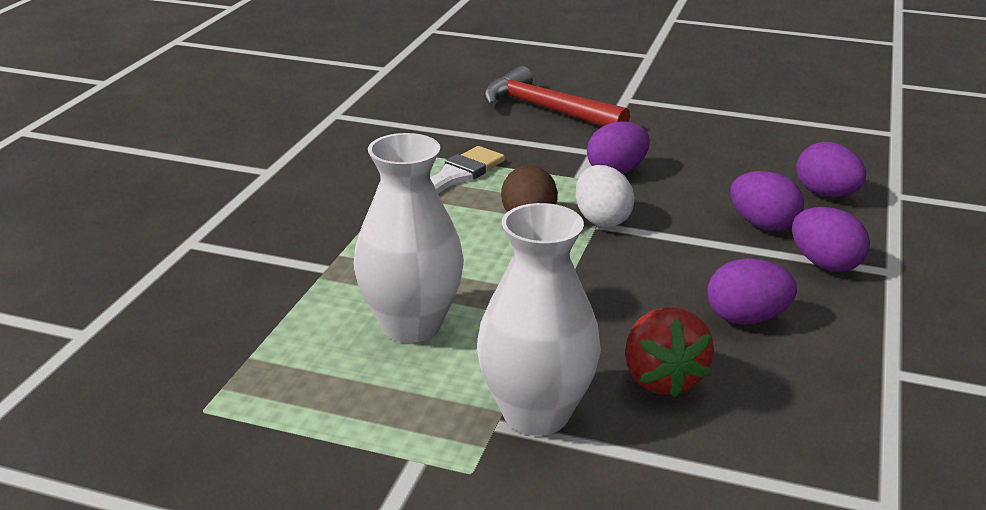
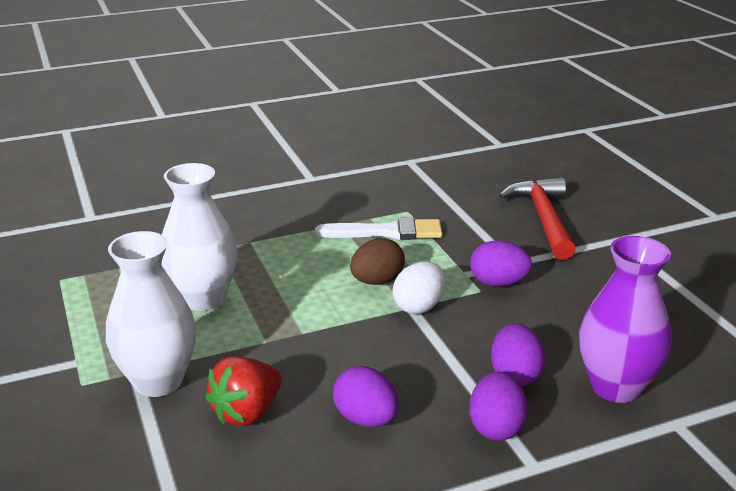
camera: 50 degrees right, 0 degrees up
purple egg [796,142,866,197] -> purple vase [579,236,672,403]

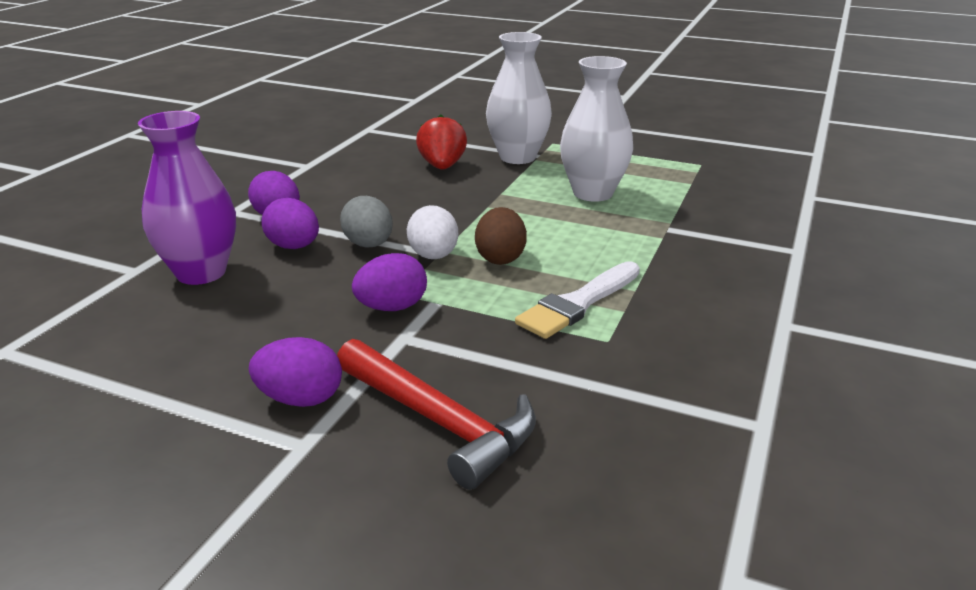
camera: 135 degrees right, 0 degrees up
purple egg [333,366,399,427] -> purple egg moved to [249,337,342,407]
none -> grey egg [340,196,393,248]

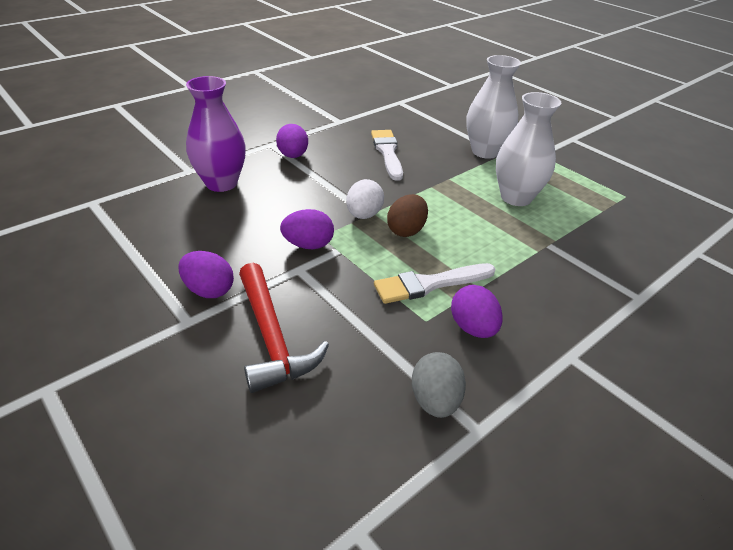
camera: 25 degrees right, 10 degrees up
purple egg [261,198,319,249] -> purple egg moved to [451,285,503,338]
grey egg [340,196,393,248] -> grey egg moved to [412,352,466,418]
red strawberry [416,115,467,170] -> none
none -> white brush [371,130,403,181]

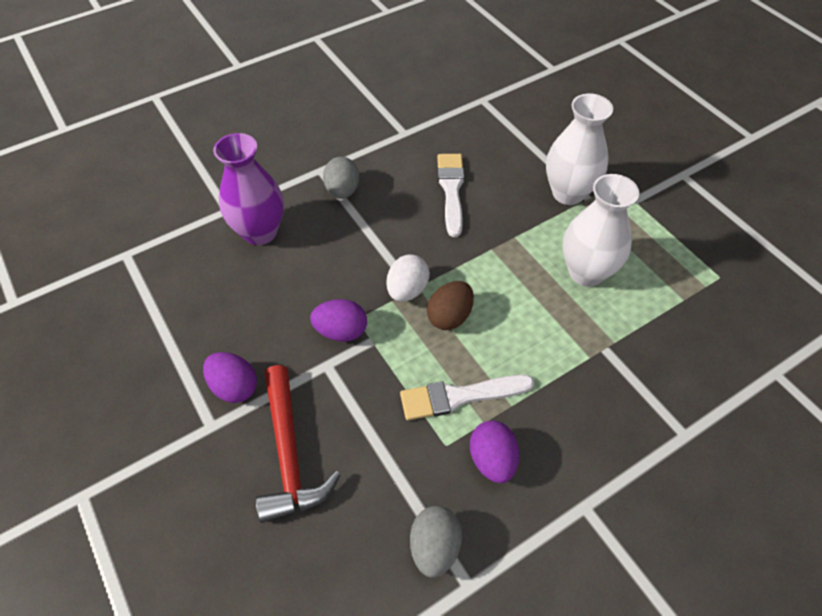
camera: 10 degrees right, 15 degrees up
purple egg [276,124,308,158] -> grey egg [323,157,359,199]

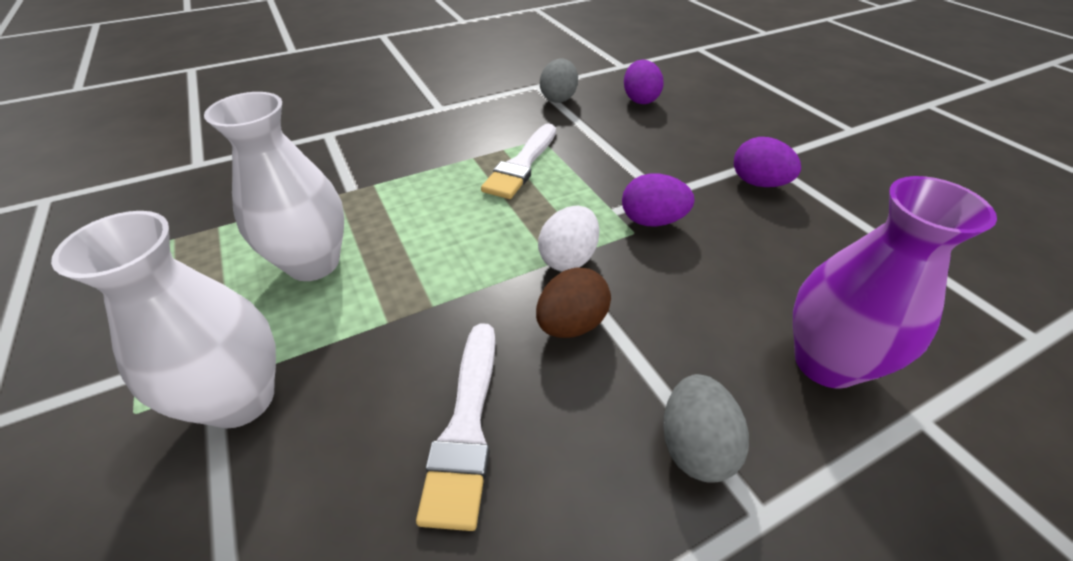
camera: 175 degrees left, 10 degrees down
red hammer [256,365,341,523] -> none
white brush [400,375,534,420] -> white brush turned 120 degrees clockwise [481,124,556,199]
brown egg [427,281,474,330] -> brown egg moved to [536,267,611,338]
purple egg [470,421,519,483] -> purple egg moved to [624,60,664,104]

